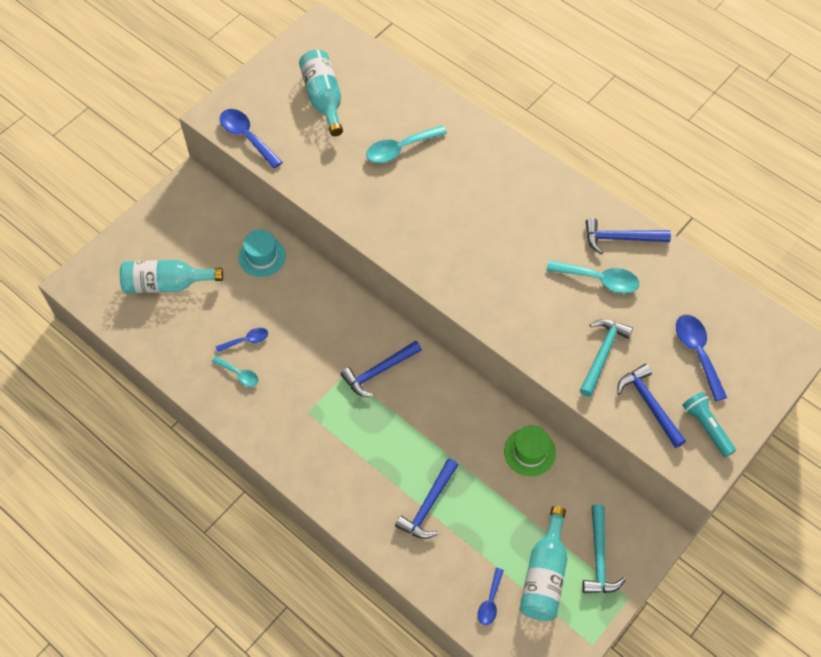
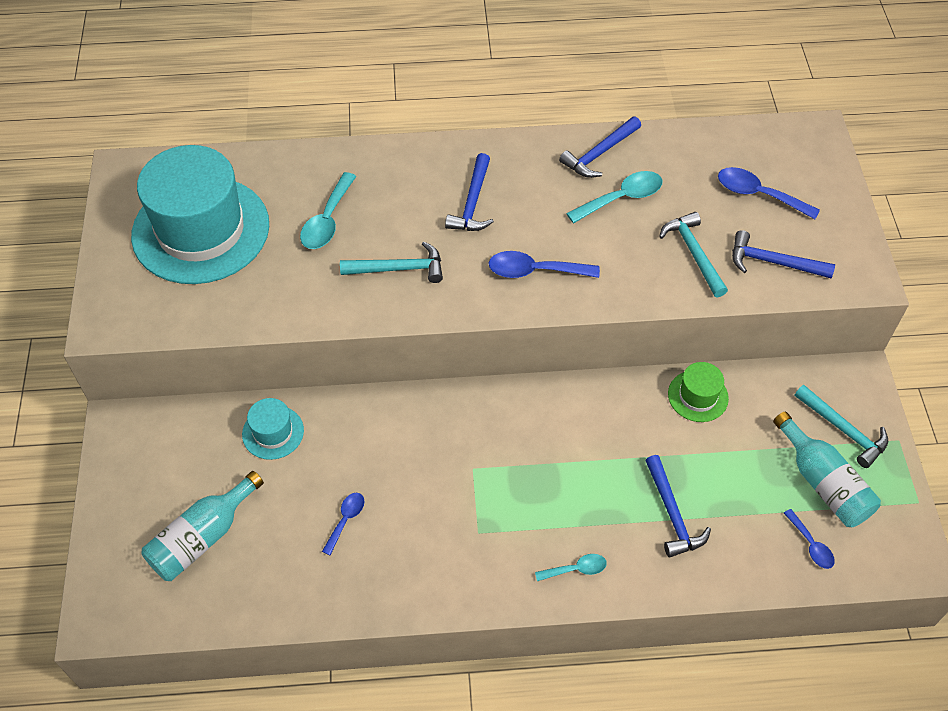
camera: 45 degrees left, 5 degrees down
turquoise spoon [212,356,259,387] -> turquoise spoon moved to [535,554,607,581]
blue spoon [220,109,282,169] -> blue spoon moved to [489,251,600,278]
turquoise bottle [299,50,343,136] -> turquoise hat [131,145,269,284]
blue hammer [341,341,422,397] -> blue hammer moved to [445,153,494,231]
turquoise flashlight [682,392,736,457] -> none
none -> turquoise hammer [340,242,443,283]

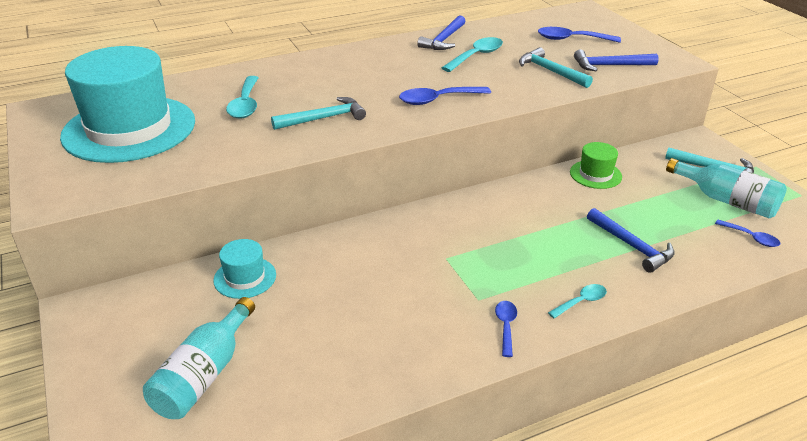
camera: 20 degrees left, 20 degrees down
blue spoon [322,493,364,555] -> blue spoon moved to [495,301,517,357]
blue hammer [445,153,494,231] -> none

